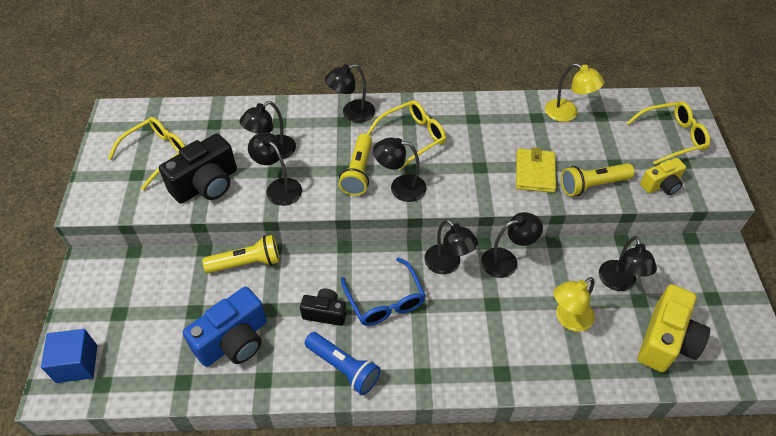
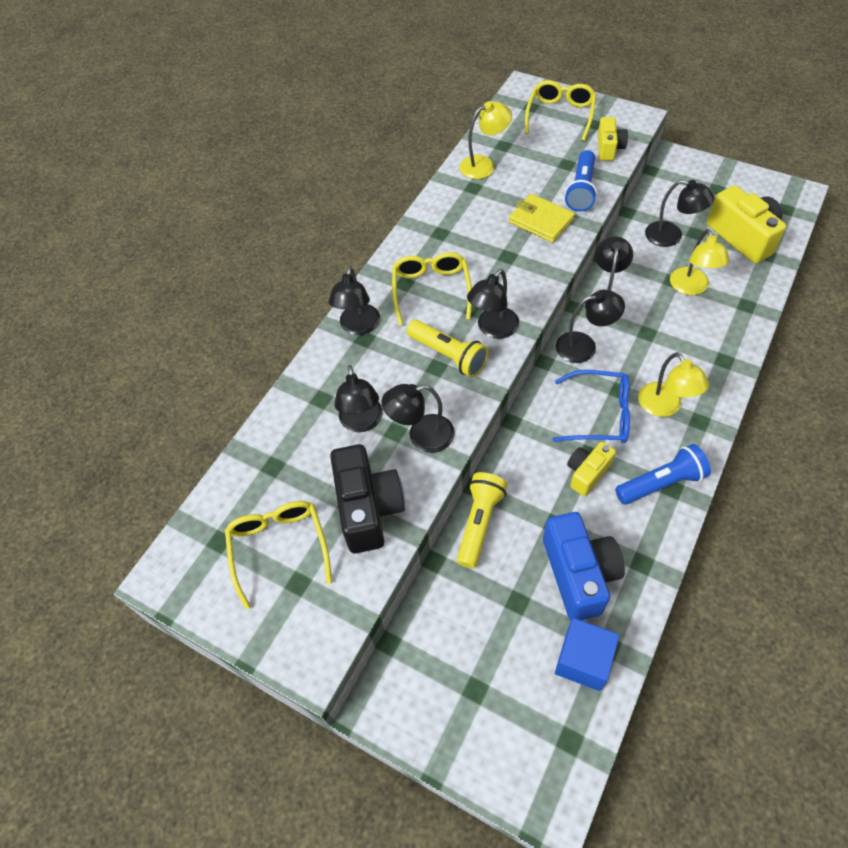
camera: 55 degrees left, 5 degrees up
blue cube [41,329,97,383] -> blue cube moved to [555,618,619,691]
black camera [300,288,346,326] -> yellow camera [567,442,616,496]
yellow flashlight [561,163,635,196] -> blue flashlight [565,150,597,212]
none -> yellow lamp [638,352,709,417]

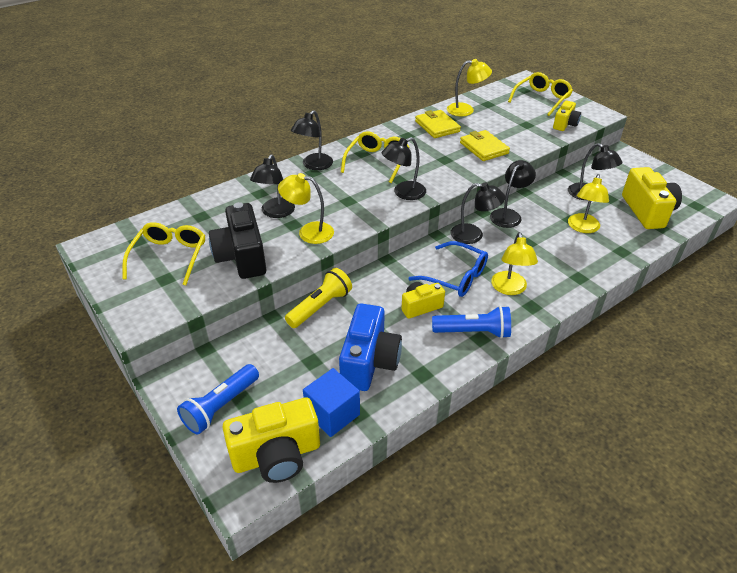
camera: 20 degrees right, 15 degrees down
black camera [330,444,405,553] -> black camera turned 150 degrees clockwise [209,202,267,279]
black lamp [381,384,455,453] -> yellow lamp [278,173,334,244]
yellow flashlight [407,320,488,377] -> none
blue flashlight [565,150,597,212] -> blue flashlight moved to [177,364,259,435]
none -> yellow camera [222,397,320,483]
none -> yellow wallet [415,110,461,138]

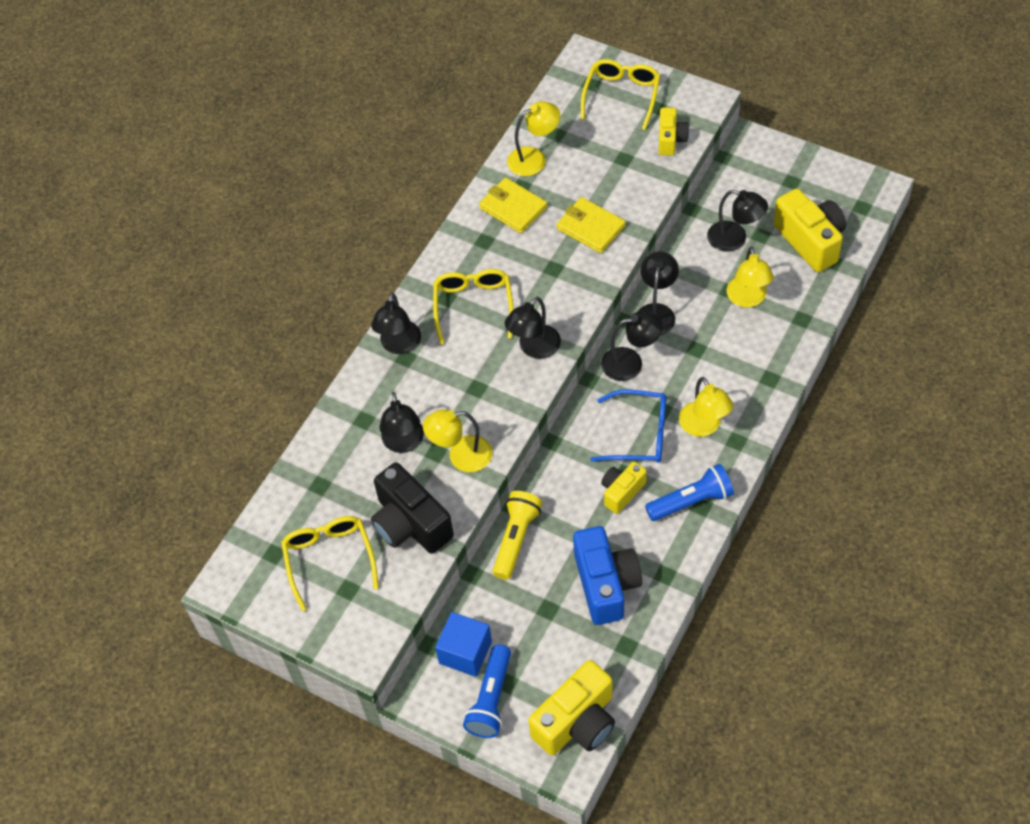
camera: 20 degrees left, 15 degrees up
blue cube [303,368,360,437] -> blue cube moved to [435,612,492,677]

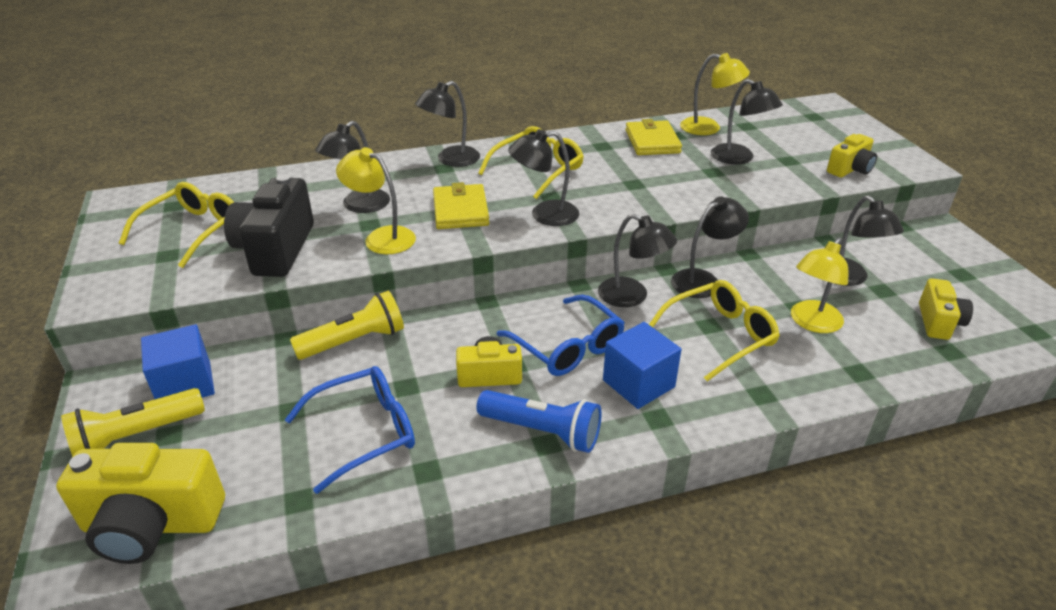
camera: 40 degrees right, 20 degrees down
blue flashlight [463,645,511,738] -> yellow flashlight [61,388,205,457]
yellow wallet [557,197,626,253] -> yellow wallet moved to [433,182,489,229]
blue camera [573,526,642,625] -> blue glasses [285,366,415,494]
yellow glasses [581,59,660,130] -> yellow glasses moved to [649,280,780,381]
yellow lamp [679,377,733,437] -> blue cube [603,322,682,409]
yellow camera [773,189,846,272] -> yellow camera [919,278,973,340], size x0.58
none -> black lamp [711,79,783,164]

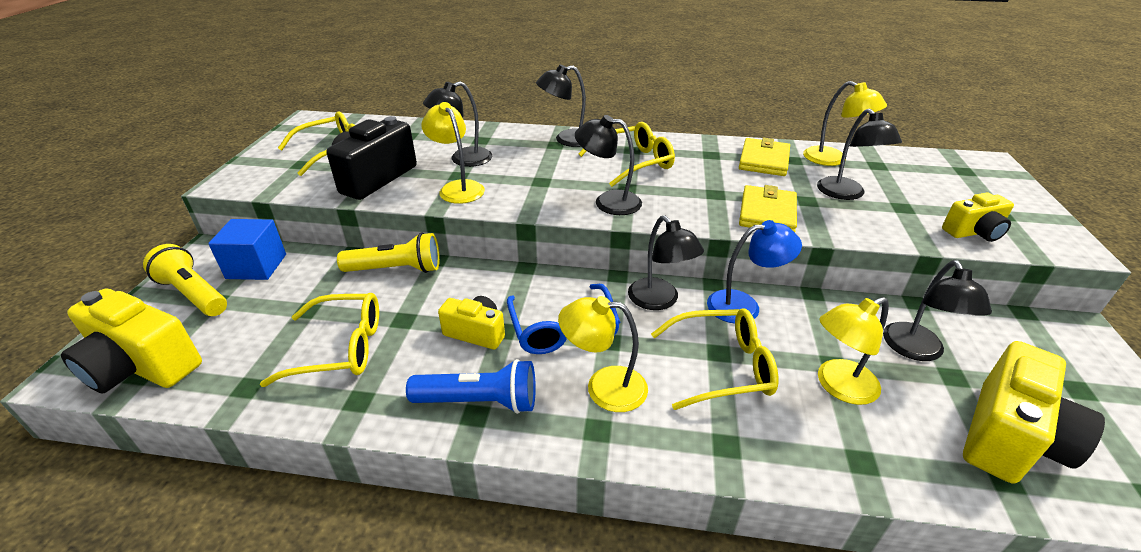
camera: 25 degrees right, 0 degrees up
yellow flashlight [61,388,205,457] -> yellow flashlight turned 45 degrees clockwise [143,244,227,316]
blue glasses [285,366,415,494] -> yellow glasses [260,293,379,387]
yellow wallet [433,182,489,229] -> yellow wallet moved to [739,185,797,232]
blue flashlight [477,390,602,453] -> blue flashlight turned 45 degrees counterclockwise [406,359,536,414]
blue cube [603,322,682,409] -> yellow lamp [558,296,648,412]
black lamp [671,196,749,298] -> blue lamp [707,220,802,324]
yellow camera [919,278,973,340] -> yellow camera [963,341,1105,483], size x1.72

